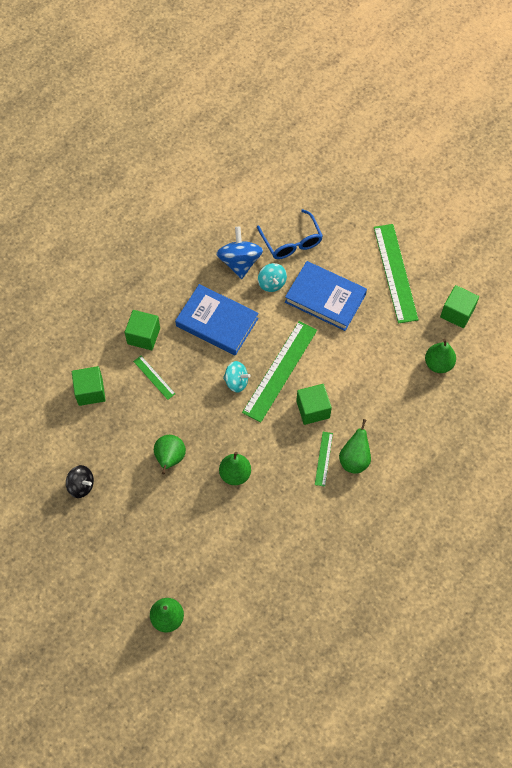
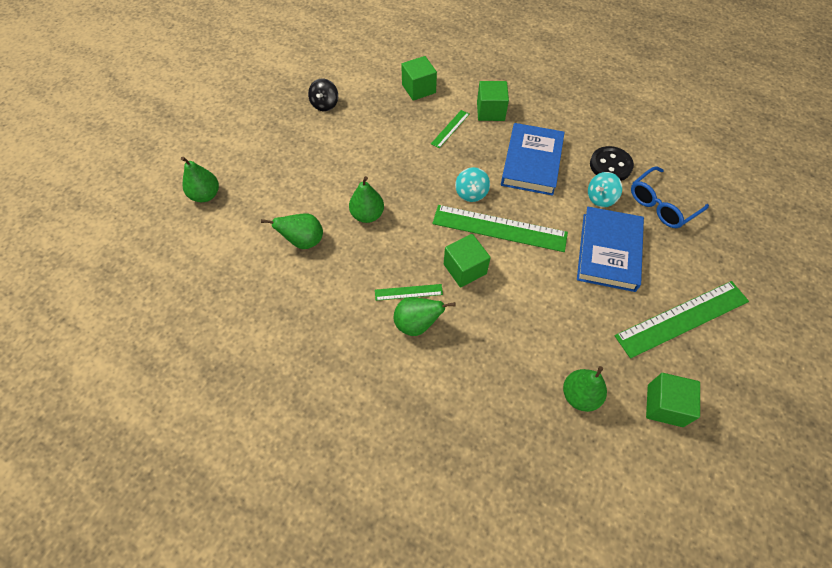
camera: 75 degrees right, 5 degrees down
green pear [154,435,186,475] -> green pear moved to [261,213,323,249]
blue spinning top [216,227,263,279] -> black button [590,146,634,181]

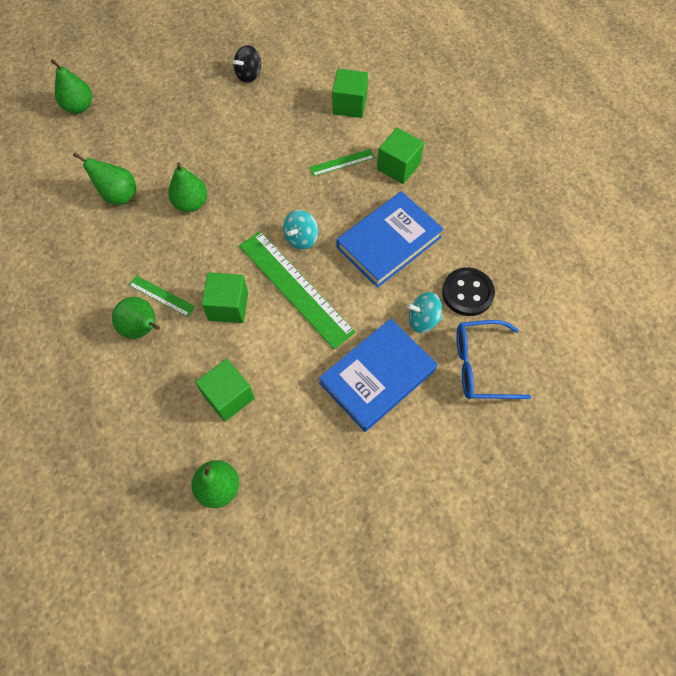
camera: 35 degrees right, 5 degrees up
green ruler [615,281,749,358] -> none
green cube [646,373,700,427] -> green cube moved to [195,359,255,422]

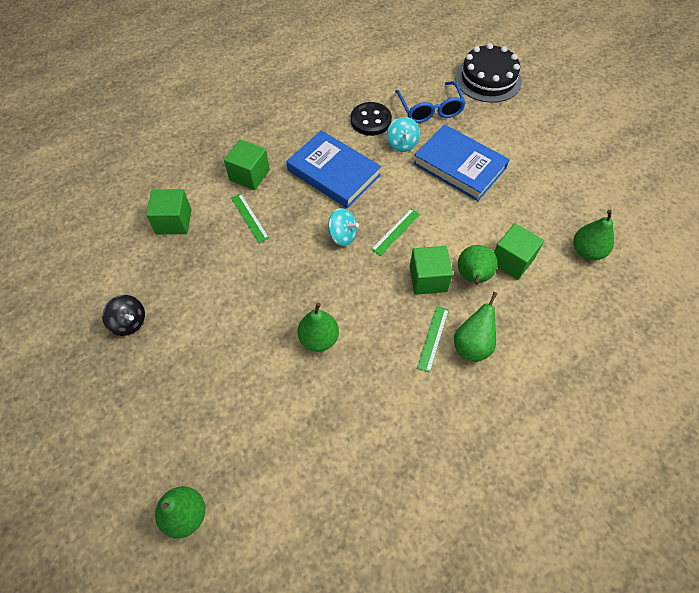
camera: 100 degrees left, 5 degrees down
green pear [73,152,136,204] -> green pear moved to [458,245,497,285]
green ruler [239,231,356,349] -> green ruler [371,209,420,256], size x0.47
none -> black cake [455,43,522,103]

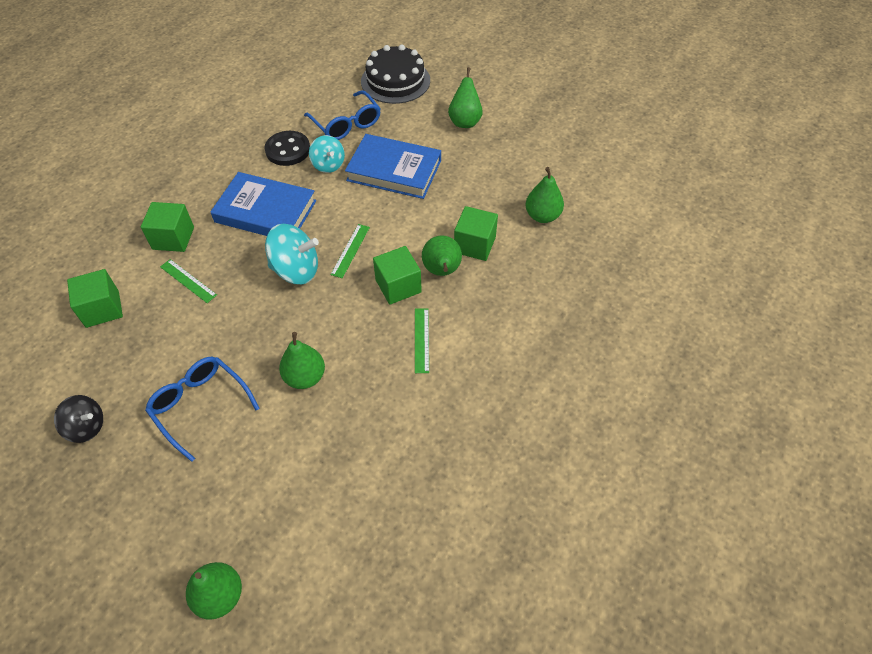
camera: 20 degrees left, 5 degrees down
turquoise spinning top [328,208,359,246] -> turquoise spinning top [265,224,319,284], size x1.56
green pear [454,292,498,362] -> green pear moved to [448,67,483,128]
none -> blue glasses [145,356,260,462]

